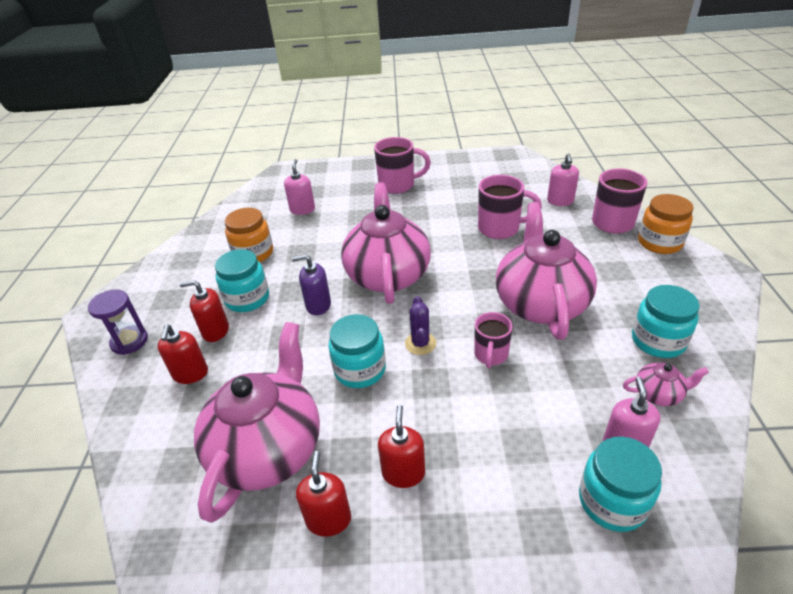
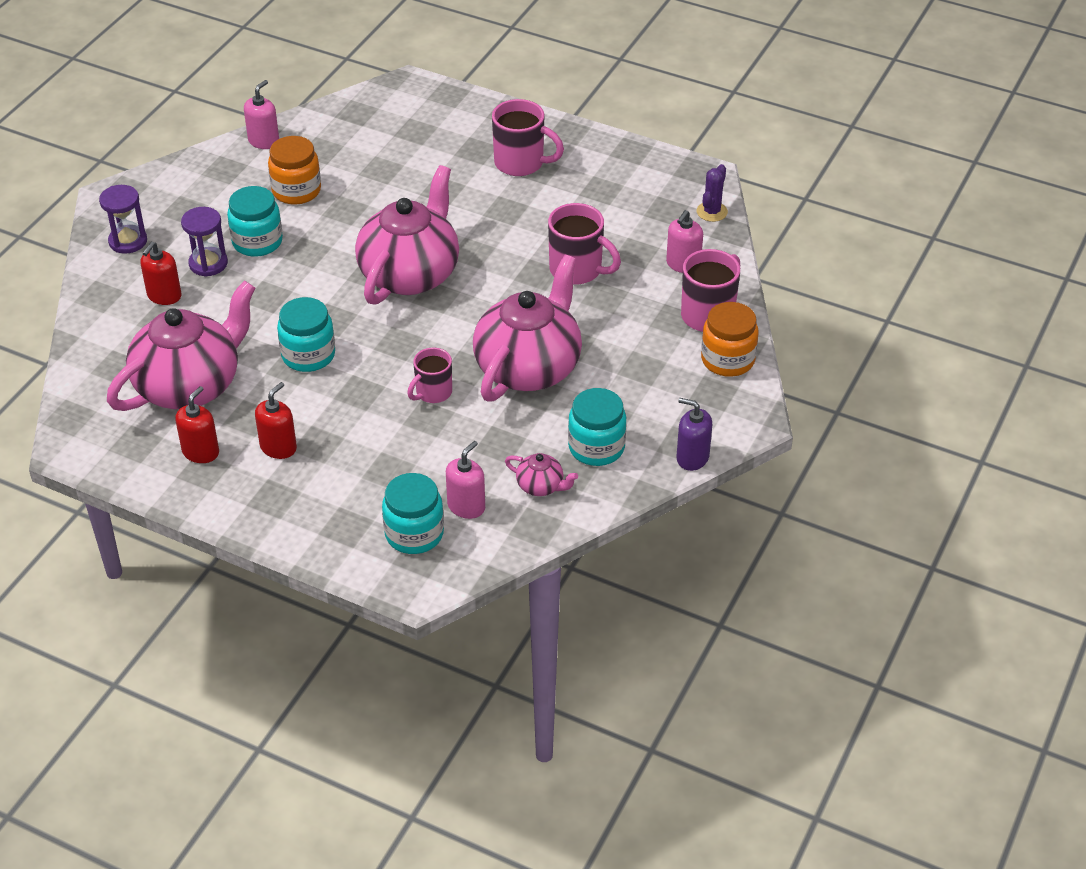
camera: 25 degrees right, 5 degrees up
red soap dispenser [180,280,229,342] -> purple hourglass [181,207,228,277]
pink soap dispenser [284,159,315,215] -> pink soap dispenser moved to [244,80,279,149]
purple soap dispenser [292,254,331,315] -> purple soap dispenser moved to [676,398,712,471]
purple cactus [405,296,436,355] -> purple cactus moved to [697,164,728,222]

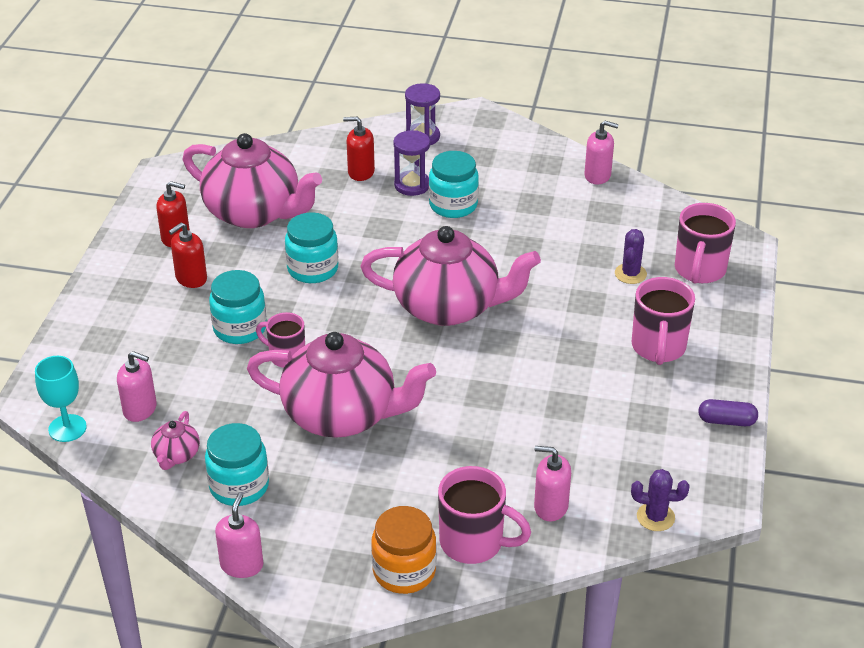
camera: 75 degrees right, 5 degrees down
red soap dispenser [255,382,297,459] -> red soap dispenser turned 120 degrees clockwise [169,222,207,288]
orange jar [268,136,321,205] -> none
turquoise jar [382,473,444,554] -> turquoise jar moved to [209,270,267,344]
pink mug [548,203,621,284] -> pink mug moved to [675,203,736,284]
purple soap dispenser [676,398,712,471] -> pink soap dispenser [215,493,263,578]
none -> turquoise goblet [35,356,87,442]
none -> purple cactus [615,229,647,284]
none -> purple capsule [698,399,758,426]

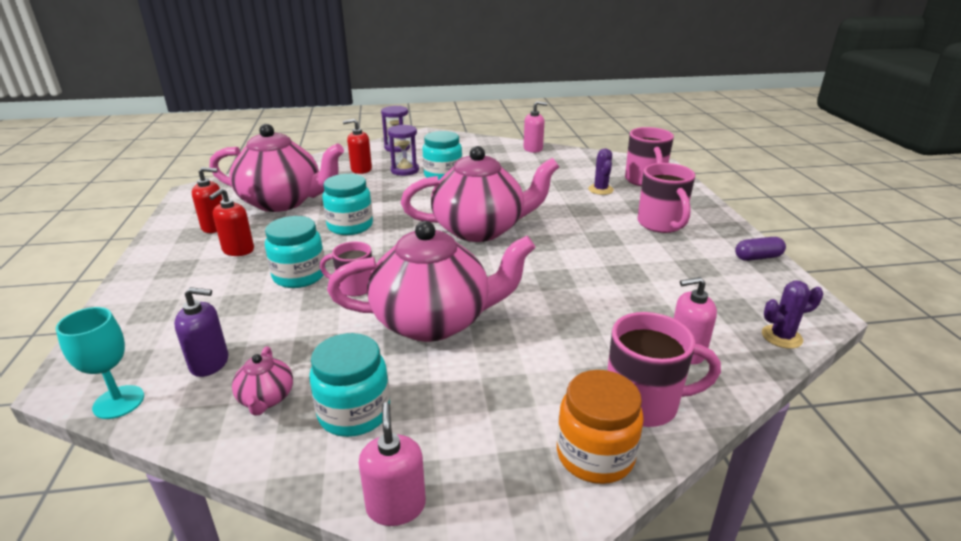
camera: 20 degrees left, 10 degrees down
pink soap dispenser [117,351,157,422] -> purple soap dispenser [174,287,228,377]

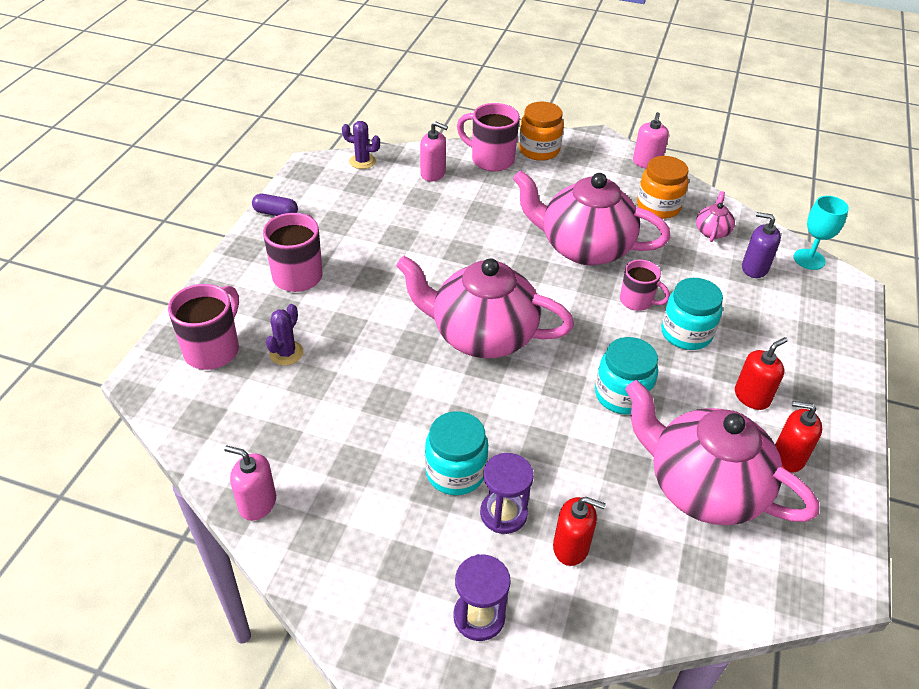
camera: 155 degrees left, 15 degrees up
turquoise jar [309,333,390,437] -> orange jar [637,156,689,219]

